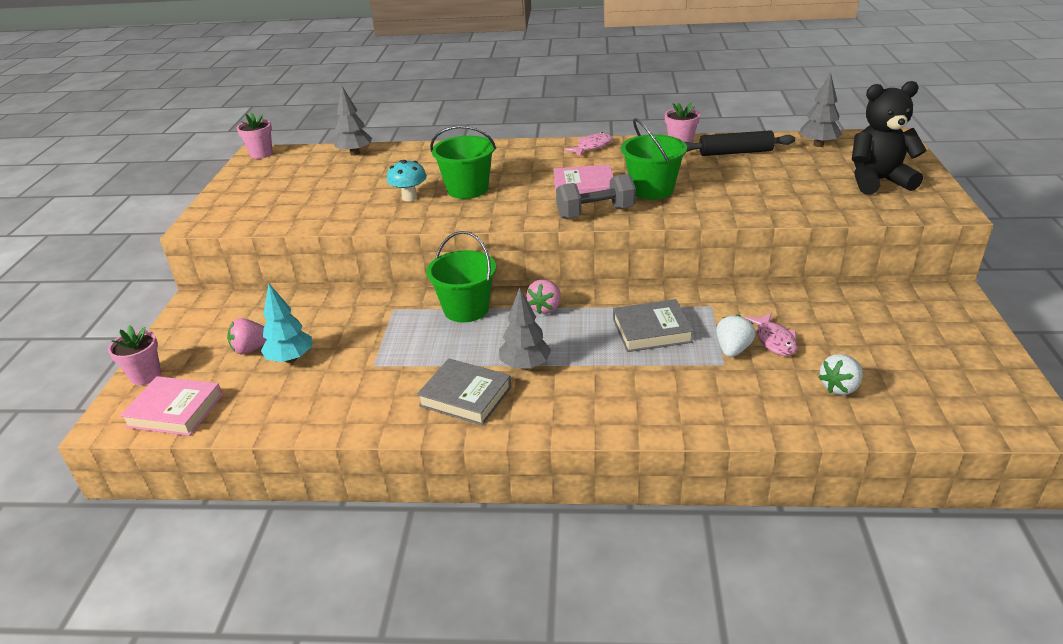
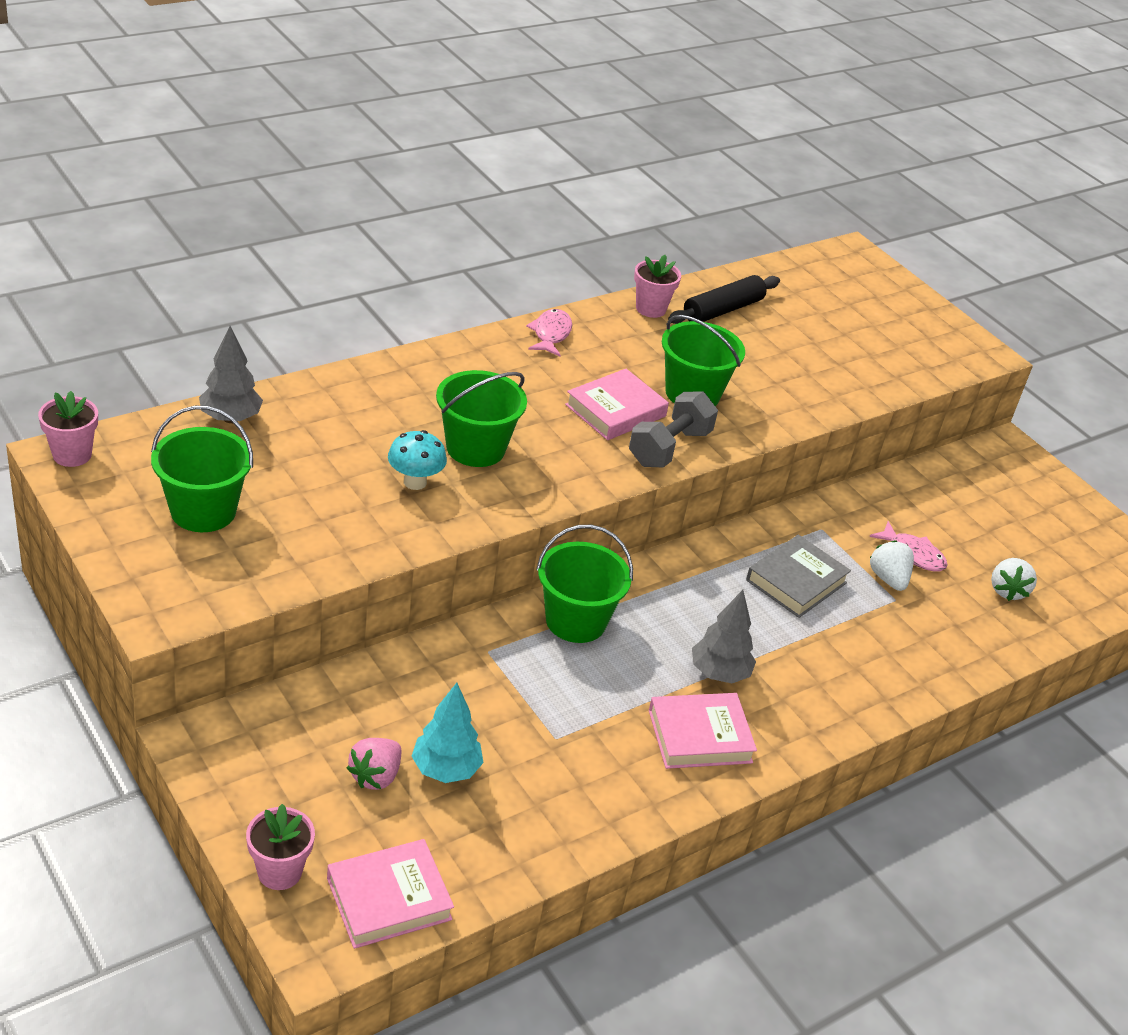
camera: 45 degrees left, 5 degrees up
grey book [417,358,511,426] -> pink book [649,693,757,769]
pink strawberry [526,280,560,314] -> none
grey tree [800,72,842,147] -> none
black teddy bear [852,81,927,195] -> none
none -> green bucket [151,406,253,532]

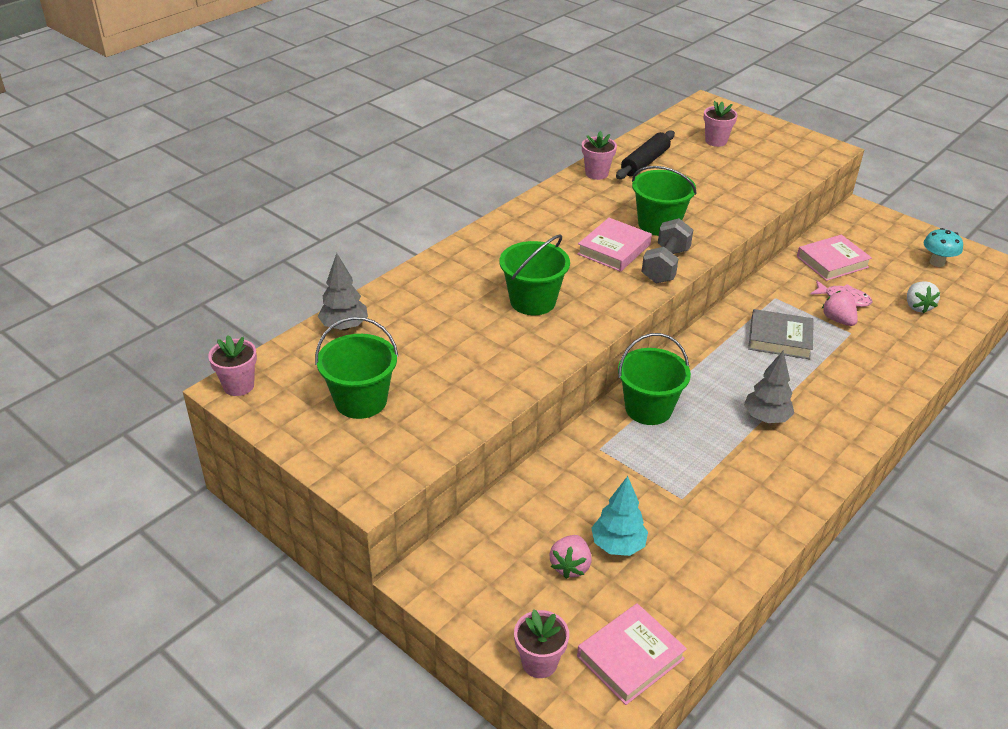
camera: 10 degrees left, 0 degrees up
turquoise mushroom [388,430,447,490] -> turquoise mushroom moved to [924,228,963,267]
pink fish [526,309,572,357] -> none
pink book [649,693,757,769] -> pink book moved to [797,235,872,281]
grey book [746,535,851,618] -> grey book turned 75 degrees clockwise [748,309,814,359]
white strawberry [870,540,914,591] -> pink strawberry [822,291,858,326]
none -> pink flower pot [704,101,738,147]

